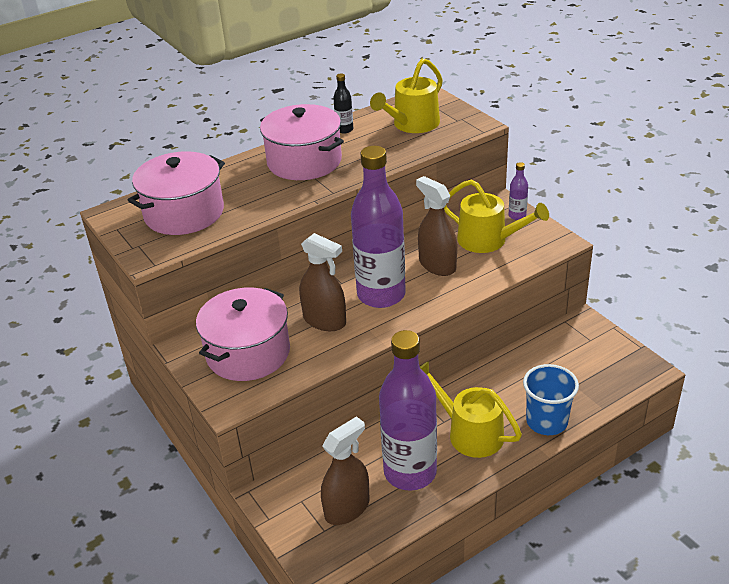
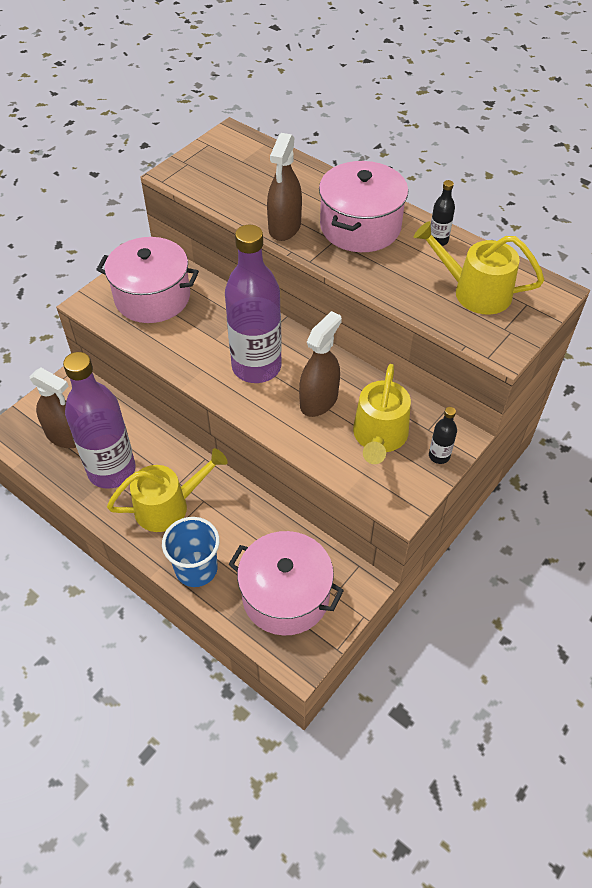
camera: 70 degrees right, 15 degrees up
pink pot [128,151,225,235] -> pink pot moved to [229,531,344,636]
brown spray bottle [299,233,346,331] -> brown spray bottle moved to [267,133,302,241]
yellow watering can [420,361,522,458] -> yellow watering can turned 45 degrees clockwise [107,448,228,532]
purple bottle [509,162,528,220] -> black bottle [429,407,457,464]

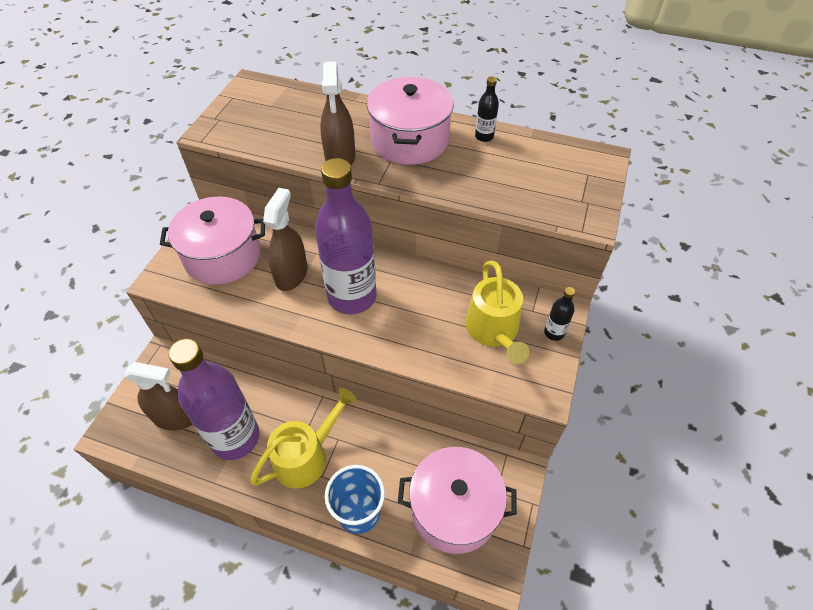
camera: 20 degrees left, 0 degrees up
brown spray bottle [299,311,342,417] -> brown spray bottle moved to [263,188,307,291]
yellow watering can [414,221,544,315] -> none

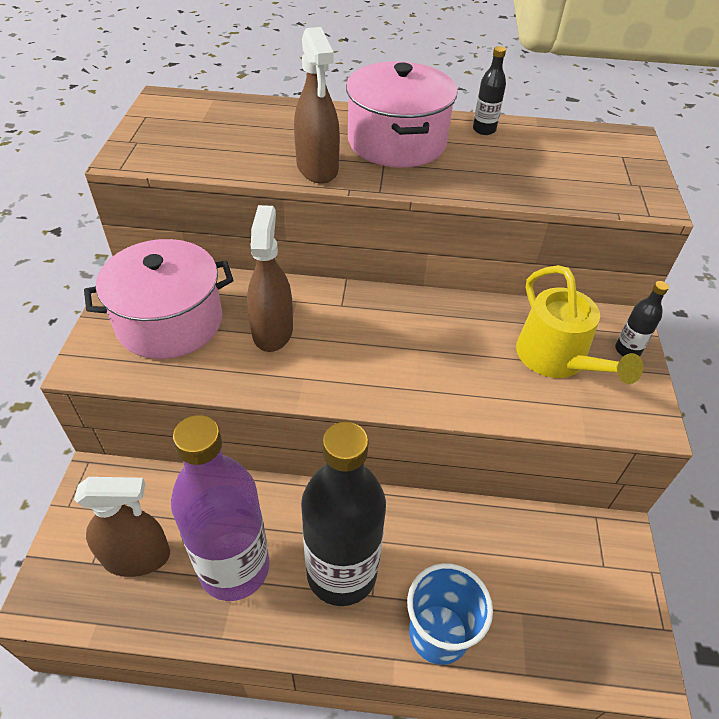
camera: 15 degrees left, 5 degrees down
yellow watering can [250,388,357,488] -> black bottle [301,422,386,606]
purple bottle [315,158,377,314] -> none
pink pot [398,447,517,554] -> none

